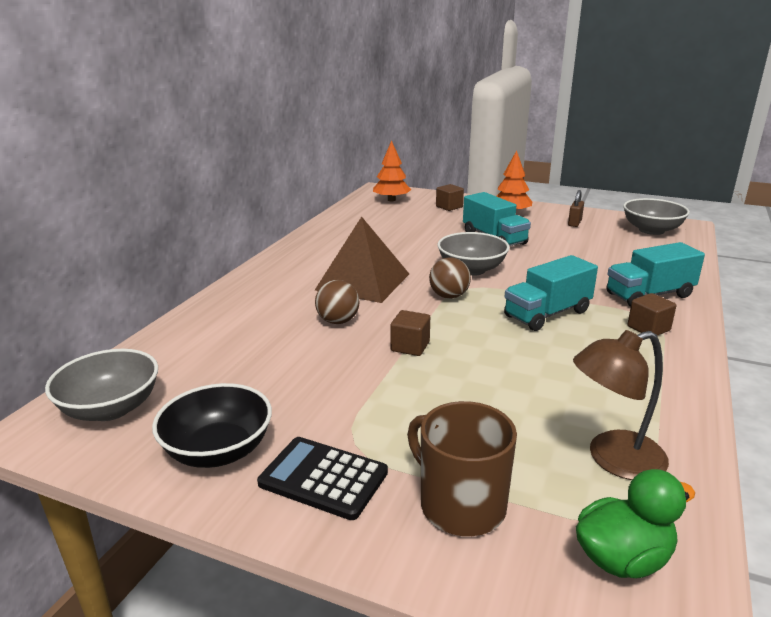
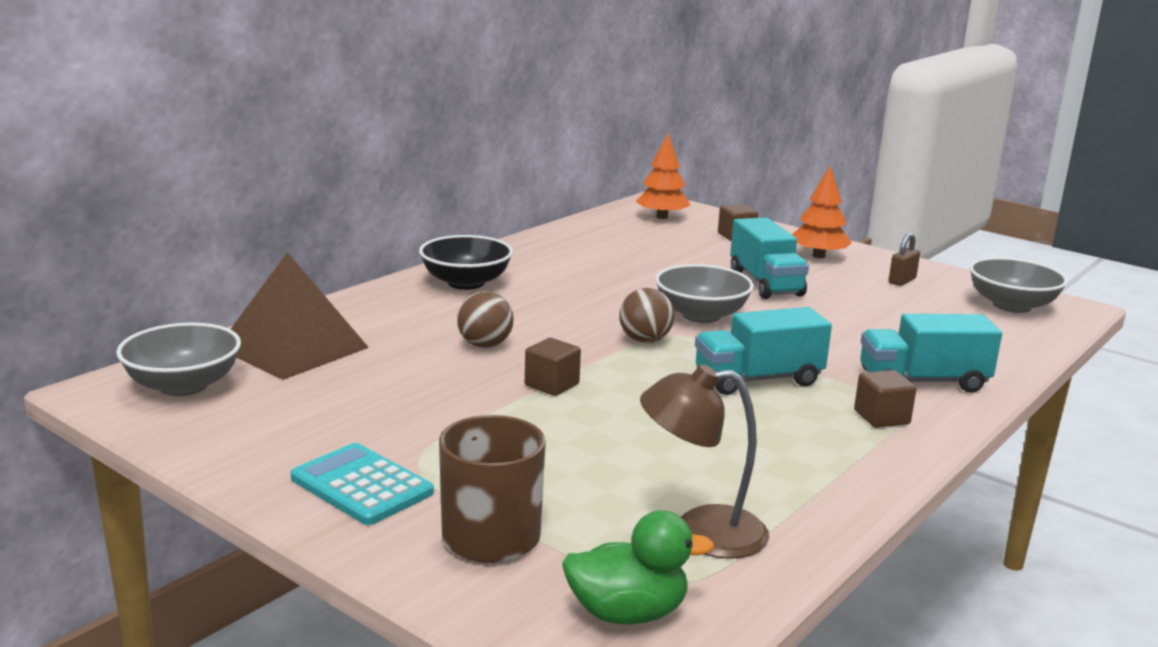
camera: 15 degrees right, 5 degrees down
black bowl [152,383,272,468] -> black bowl moved to [419,235,513,290]
black calculator [257,437,388,520] -> turquoise calculator [291,443,434,525]
brown pyramid [315,216,409,303] -> brown pyramid moved to [231,252,369,380]

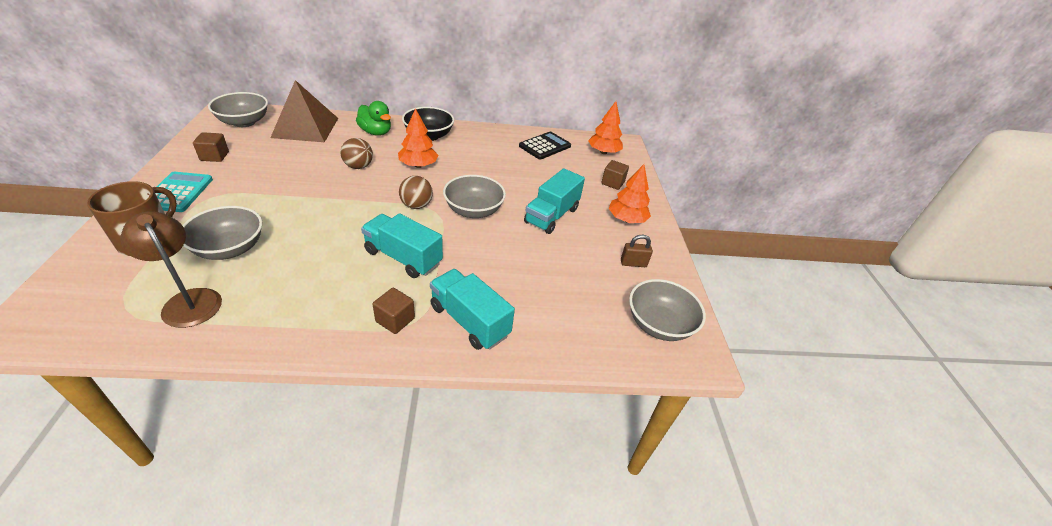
camera: 45 degrees right, 20 degrees up
brown cube [525,338,581,396] -> brown cube moved to [193,132,229,162]
green duck [562,510,714,624] -> green duck moved to [356,101,391,136]
none -> grey bowl [182,206,262,260]
none -> orange tree [398,108,438,168]
none -> black calculator [519,132,571,160]

